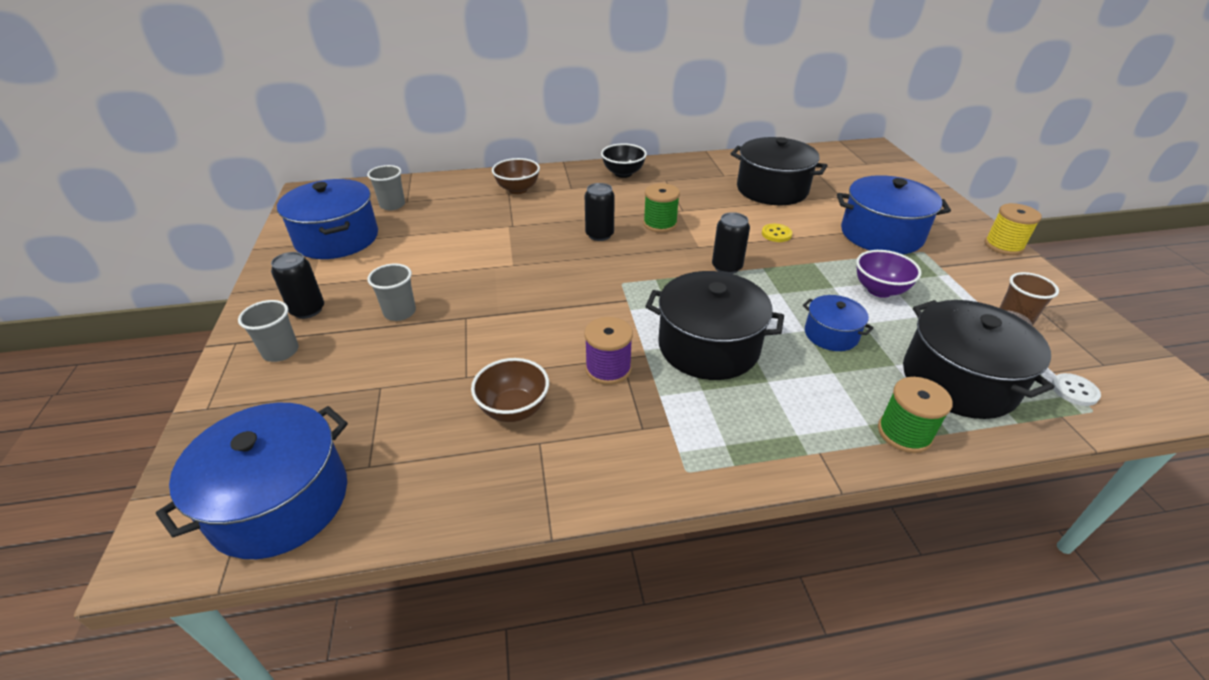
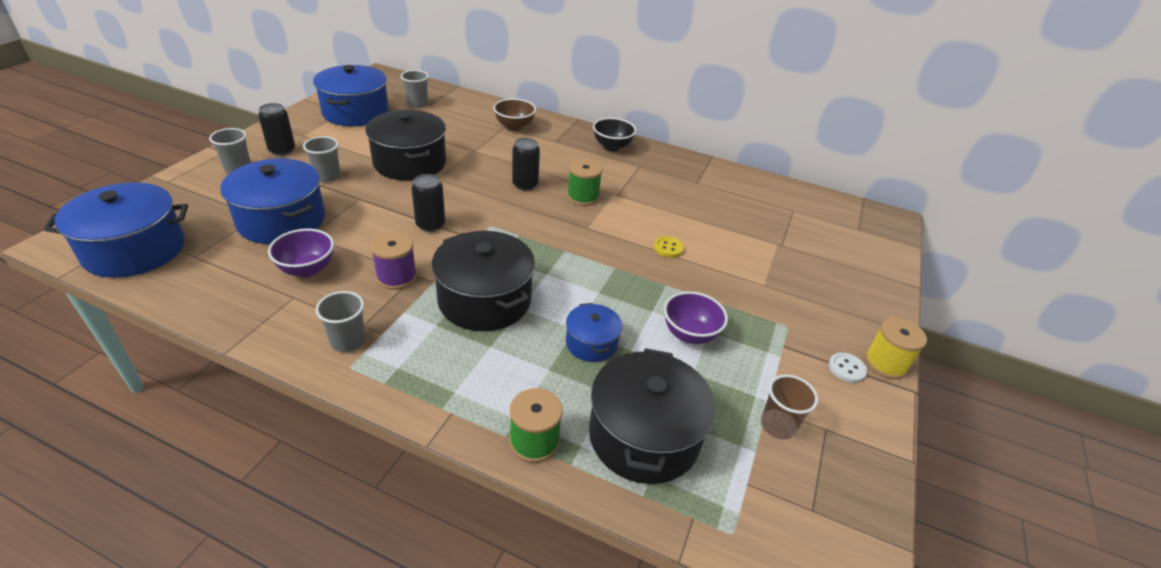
camera: 30 degrees right, 0 degrees up
brown bowl [471,358,549,422] -> purple bowl [268,228,334,277]
black can [712,212,750,274] -> black can moved to [411,174,445,232]
black pot [731,137,828,205] -> black pot moved to [365,110,446,181]
blue pot [837,175,951,254] -> blue pot moved to [220,159,325,244]
white button [1052,373,1101,406] -> white button moved to [829,352,867,383]
none -> grey cup [316,291,366,352]

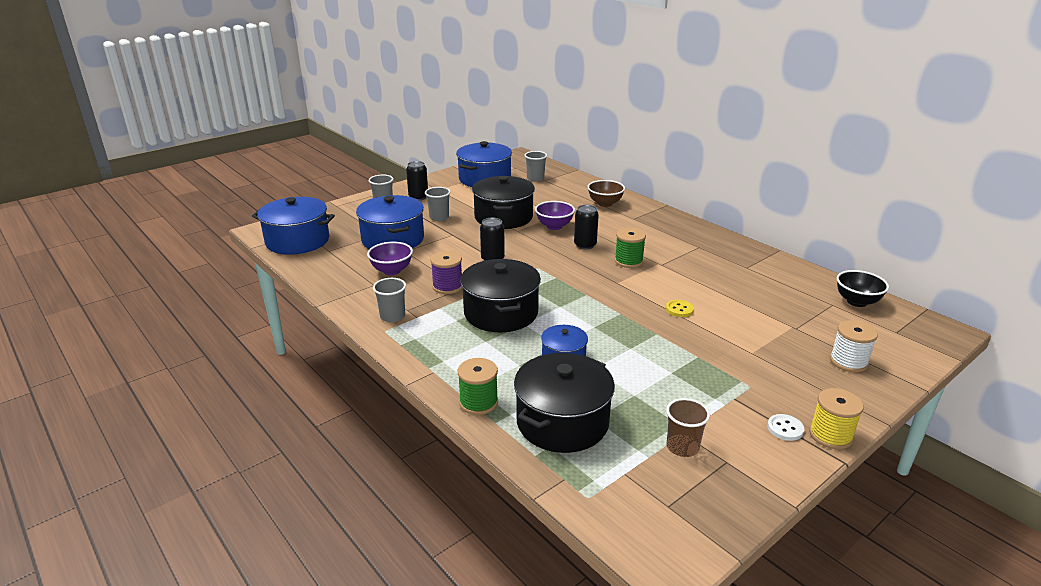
camera: 30 degrees right, 10 degrees down
black bowl [593,118,636,151] -> black bowl moved to [837,270,889,307]
purple bowl [664,291,728,344] -> purple bowl moved to [535,201,575,230]
none -> white spool [830,320,878,373]

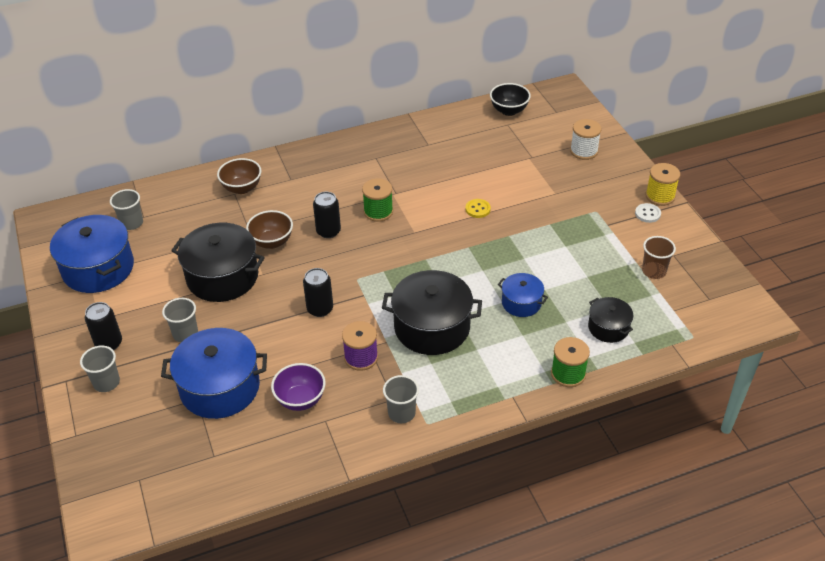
camera: 70 degrees left, 15 degrees up
blue pot [252,197,335,255] -> none
black pot [514,353,615,453] -> black pot [588,297,633,343], size x0.54
purple bowl [535,201,575,230] -> brown bowl [246,210,293,249]

